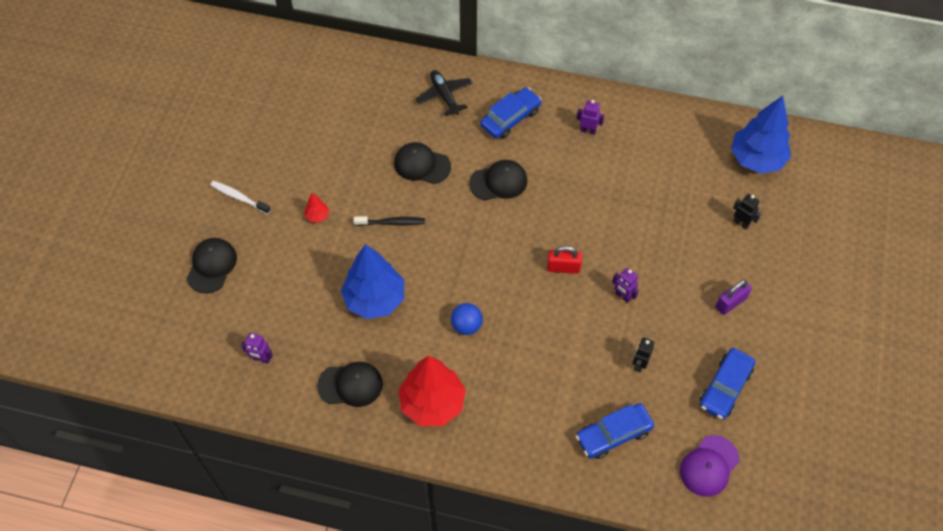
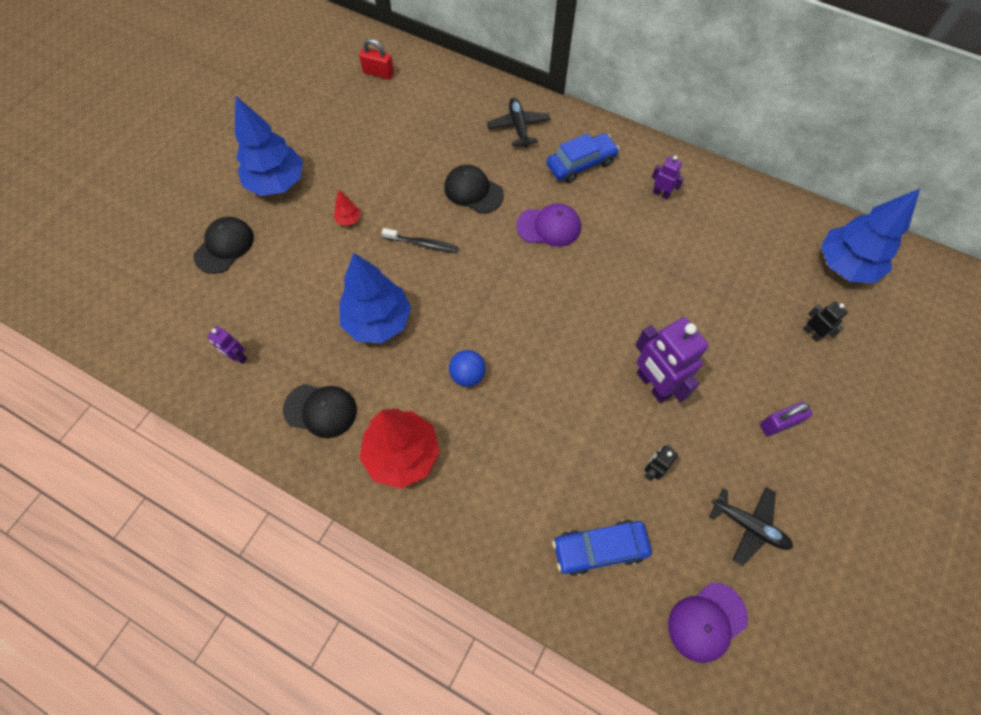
camera: 15 degrees right, 5 degrees up
white toothbrush [210,181,271,214] -> blue tree [235,96,303,196]
black cap [469,160,527,200] -> purple cap [516,203,581,247]
red padlock [547,246,582,274] -> red padlock moved to [359,39,394,80]
purple robot [612,268,639,303] -> purple robot [635,317,709,403], size x2.07
blue car [700,348,755,420] -> black plane [709,487,793,566]

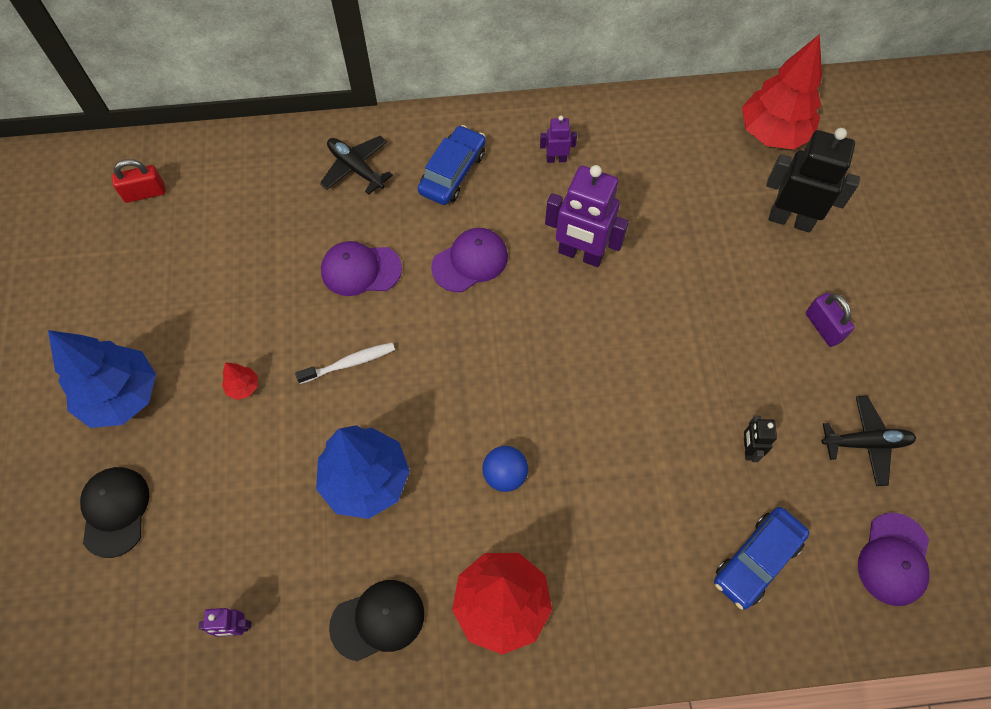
camera: 35 degrees left, 0 degrees up
black toothbrush [382,228,459,253] -> white toothbrush [295,342,395,384]
black cap [444,165,504,214] -> purple cap [321,241,402,296]
purple robot [635,317,709,403] -> purple robot moved to [545,165,629,267]
purple padlock [760,402,812,436] -> purple padlock turned 60 degrees counterclockwise [806,293,855,347]
black robot [803,301,848,342] -> black robot [766,128,860,232], size x2.07
blue tree [821,189,920,283] -> red tree [742,34,822,150]

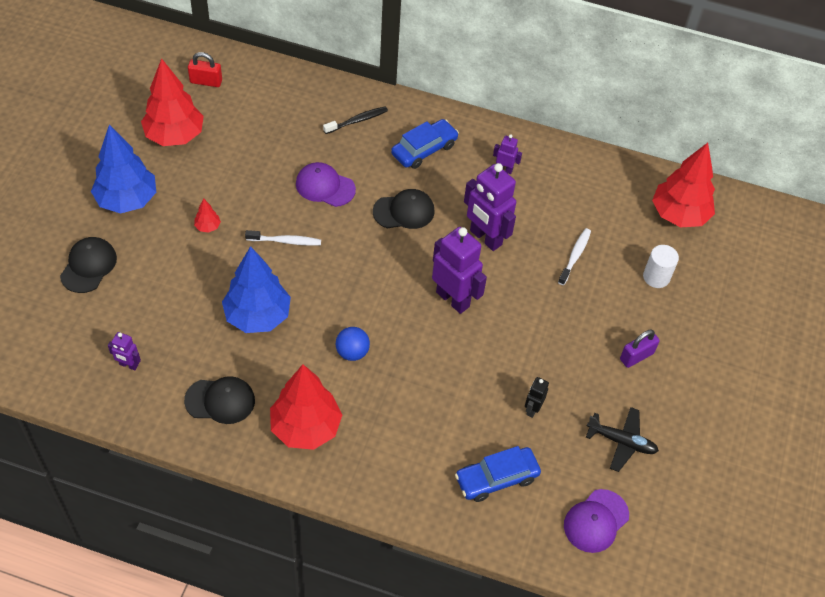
camera: 20 degrees right, 10 degrees down
black plane [320,136,393,195] -> black toothbrush [323,106,388,134]
purple cap [431,228,508,292] -> black cap [373,189,435,229]
black robot [766,128,860,232] -> white cylinder [643,245,679,288]
purple padlock [806,293,855,347] -> purple padlock turned 60 degrees clockwise [620,330,660,368]
none -> red tree [141,58,204,146]
none -> purple robot [432,227,487,314]
none -> white toothbrush [558,228,591,285]

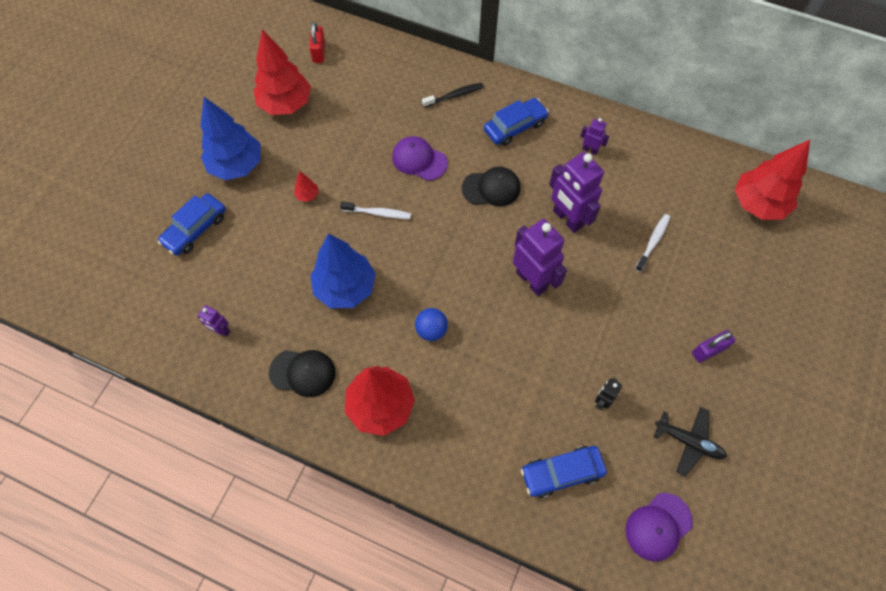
camera: 10 degrees right, 10 degrees up
black cap [60,237,117,293] -> blue car [158,193,226,256]
red padlock [188,52,222,87] -> red padlock turned 75 degrees clockwise [309,22,325,63]
white cylinder [643,245,679,288] -> none

